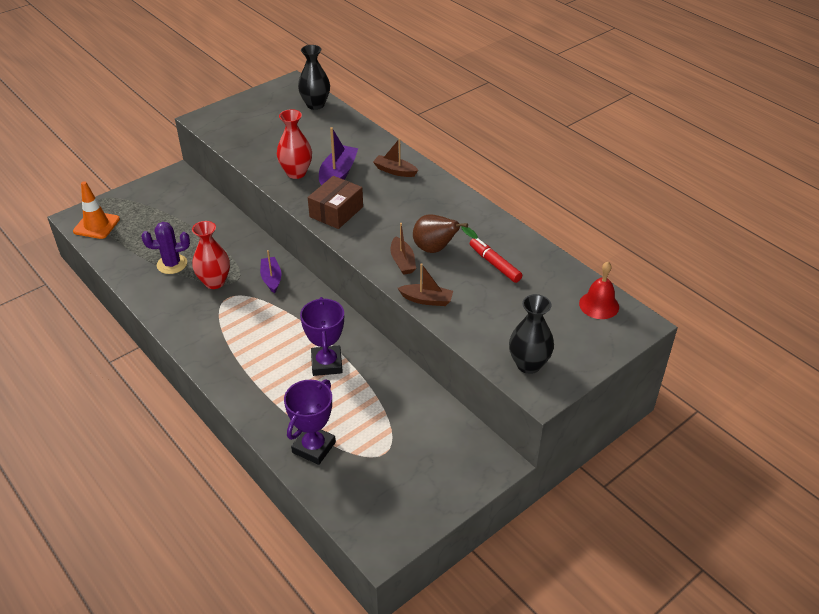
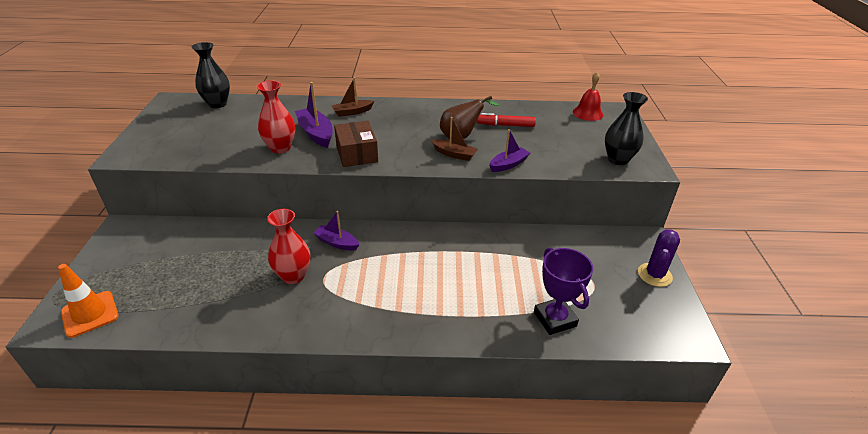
camera: 50 degrees left, 5 degrees down
purple cactus [141,222,190,274] -> purple cactus moved to [638,229,680,287]
purple trophy [300,297,344,376] -> none
brown boat [398,263,453,306] -> purple boat [489,129,530,172]

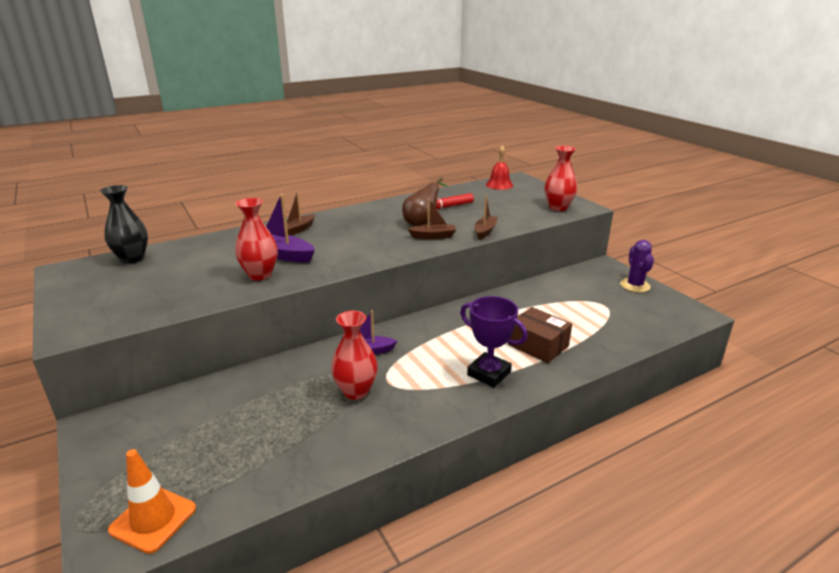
camera: 30 degrees left, 10 degrees down
brown box [334,121,378,167] -> brown box moved to [508,307,572,363]
purple boat [489,129,530,172] -> brown boat [475,195,498,240]
purple trophy [534,248,593,335] -> purple trophy moved to [460,296,528,387]
black vase [605,92,648,165] -> red vase [545,146,577,211]

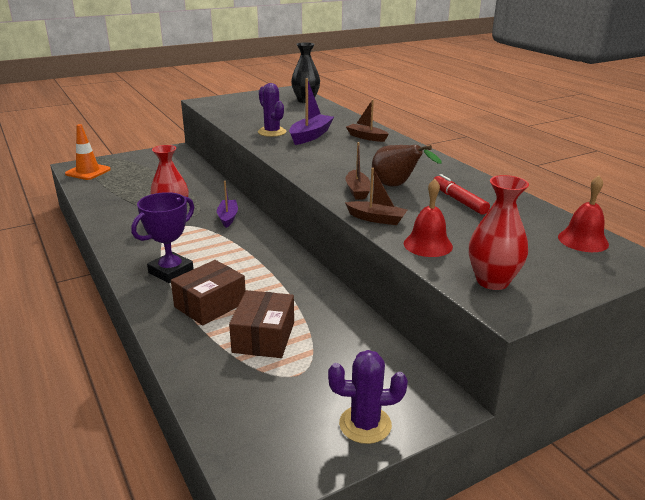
camera: 90 degrees right, 0 degrees up
red vase [235,198,278,280] -> purple cactus [258,83,286,137]
none -> brown box [229,290,294,358]
none -> red bell [404,179,453,257]

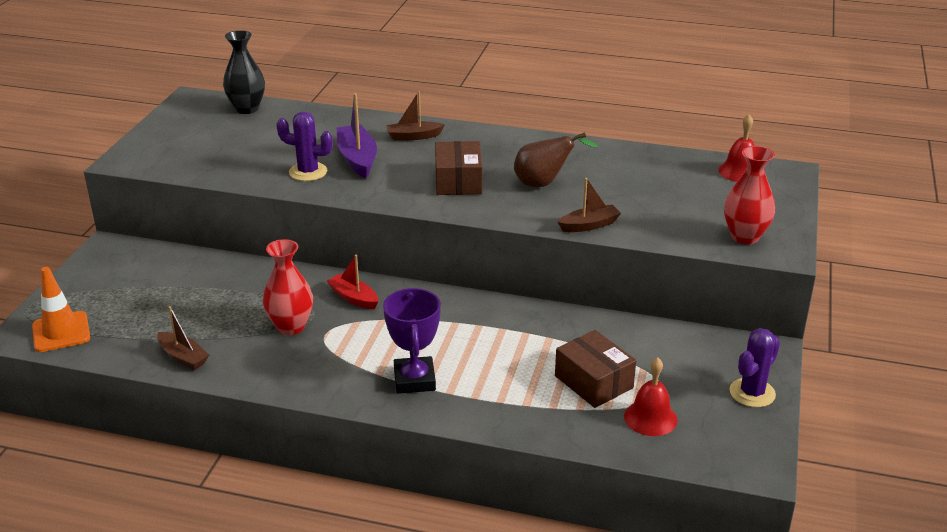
camera: 45 degrees left, 5 degrees up
brown box [171,260,246,326] -> brown box moved to [435,141,482,195]
purple boat [217,181,238,228] -> red boat [327,255,378,309]
brown boat [346,142,370,200] -> brown boat moved to [157,306,209,370]
red bell [404,179,453,257] -> red bell moved to [624,357,677,436]
red marker [433,174,490,215] -> none

